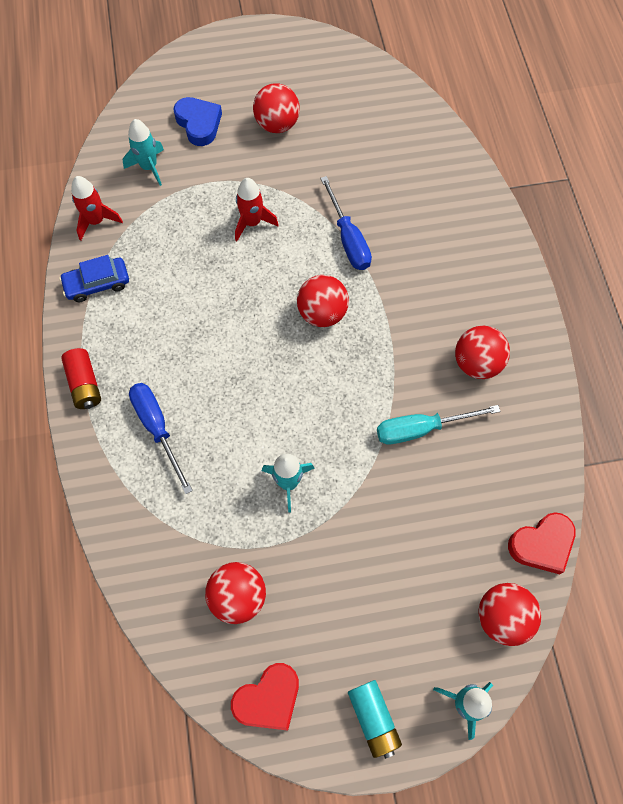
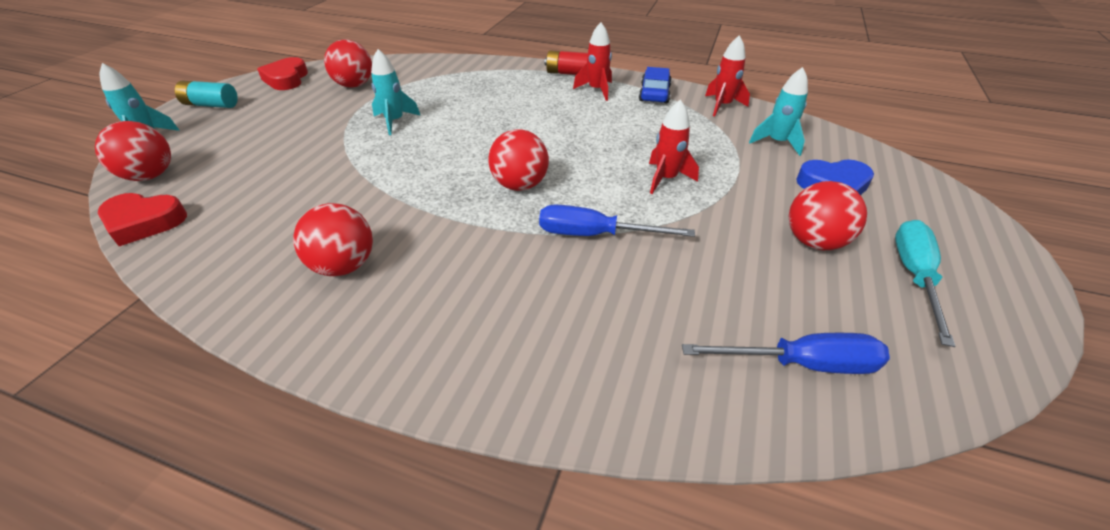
camera: 120 degrees right, 25 degrees down
blue screwdriver [129,383,193,494] -> blue screwdriver moved to [682,333,890,374]
turquoise screwdriver [377,405,501,444] -> turquoise screwdriver moved to [895,220,955,347]
red heart [508,512,576,574] -> red heart turned 90 degrees counterclockwise [98,193,187,246]
none -> red rocket [573,22,612,101]

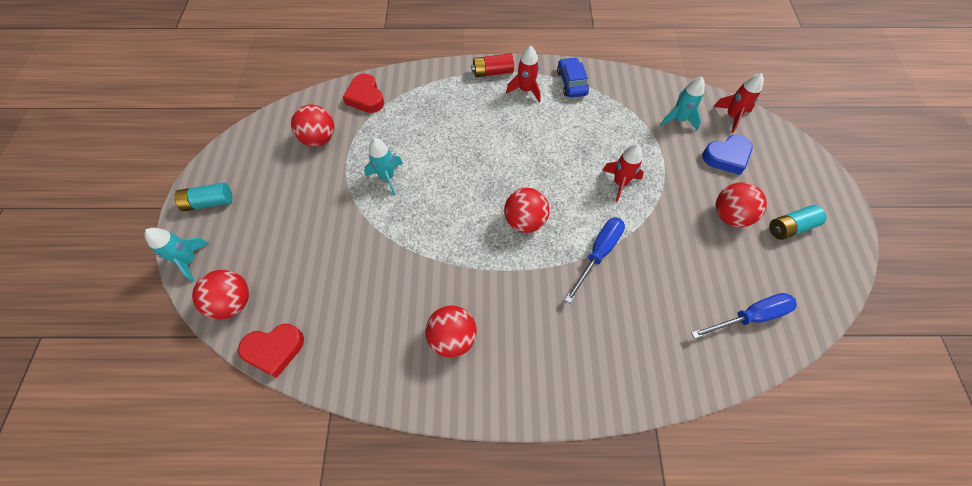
camera: 20 degrees left, 20 degrees up
red heart [257,57,308,90] -> red heart moved to [343,74,384,113]
blue screwdriver [539,205,695,237] -> blue screwdriver turned 135 degrees clockwise [565,217,625,303]
red rocket [705,35,750,116] -> red rocket moved to [713,73,764,133]
turquoise screwdriver [895,220,955,347] -> turquoise battery [769,205,826,240]

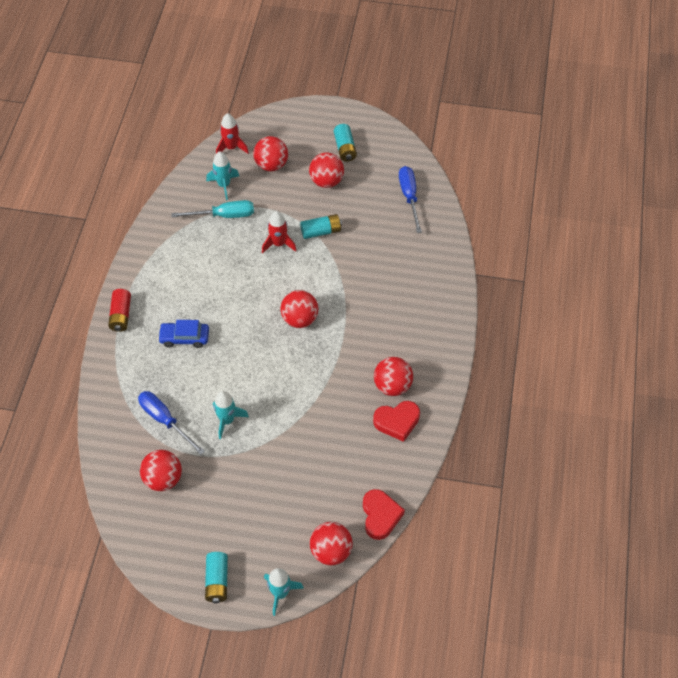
camera: 80 degrees left, 5 degrees down
red heart [343,74,384,113] -> red heart moved to [373,401,420,442]
red rocket [506,45,541,102] -> none
blue car [557,57,589,98] -> blue car moved to [158,320,209,348]
blue screwdriver [565,217,625,303] -> blue screwdriver moved to [138,391,205,455]
blue heart [702,135,753,175] -> red ball [253,136,288,171]
none -> turquoise screwdriver [171,200,254,218]
none -> turquoise battery [300,214,342,239]

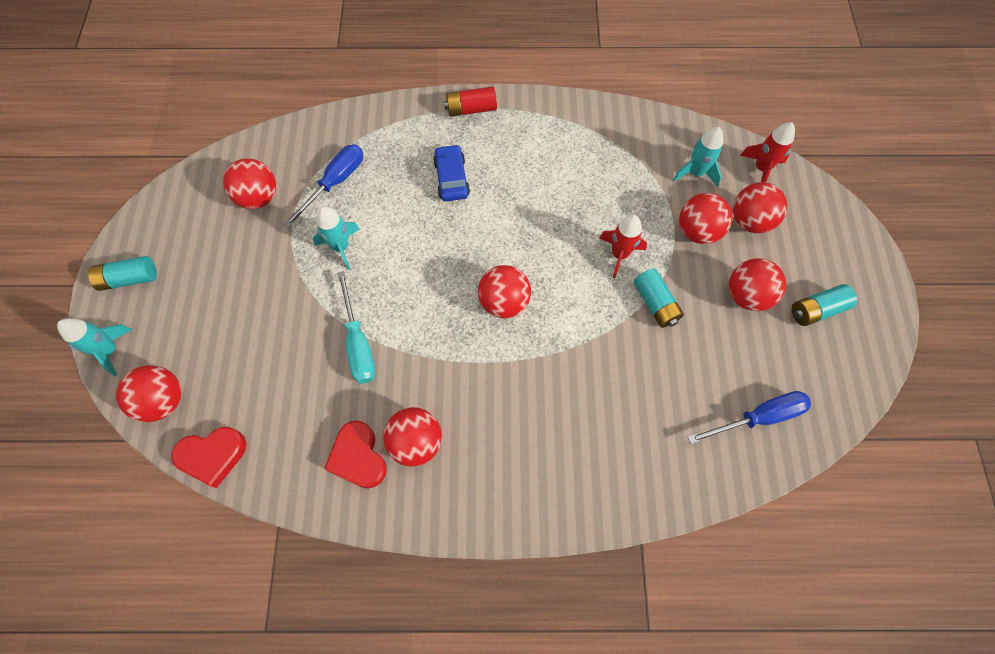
camera: 80 degrees right, 10 degrees up
turquoise screwdriver [171,200,254,218] -> turquoise screwdriver moved to [337,271,375,384]
none -> red ball [679,193,732,244]

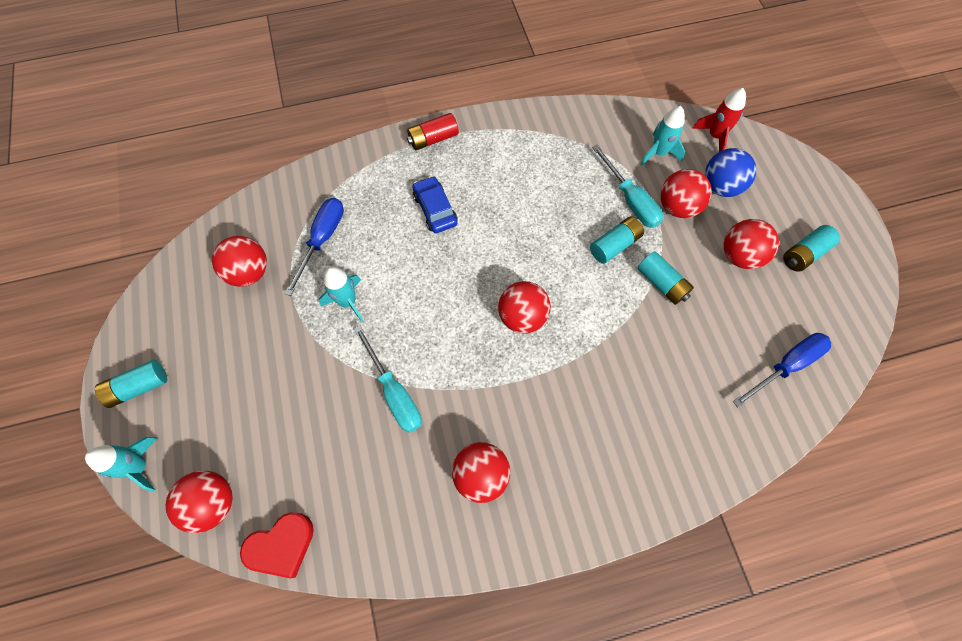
camera: 15 degrees left, 0 degrees up
red heart [324,420,387,489] -> none
red rocket [599,214,647,278] -> turquoise battery [590,217,644,264]
red ball [733,182,787,233] -> blue ball [705,148,757,197]
none -> turquoise screwdriver [592,145,663,228]

